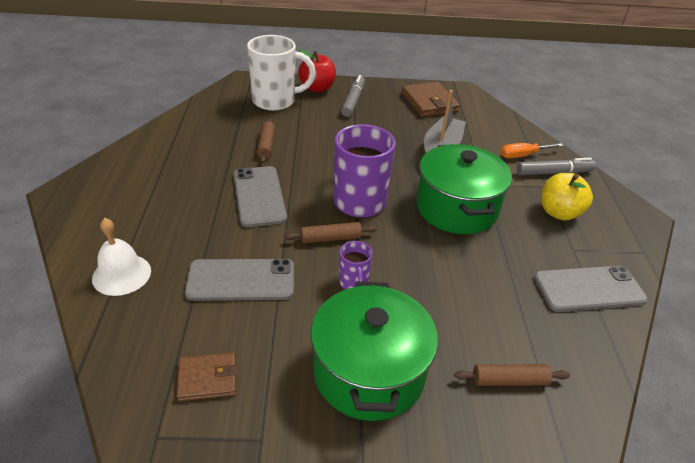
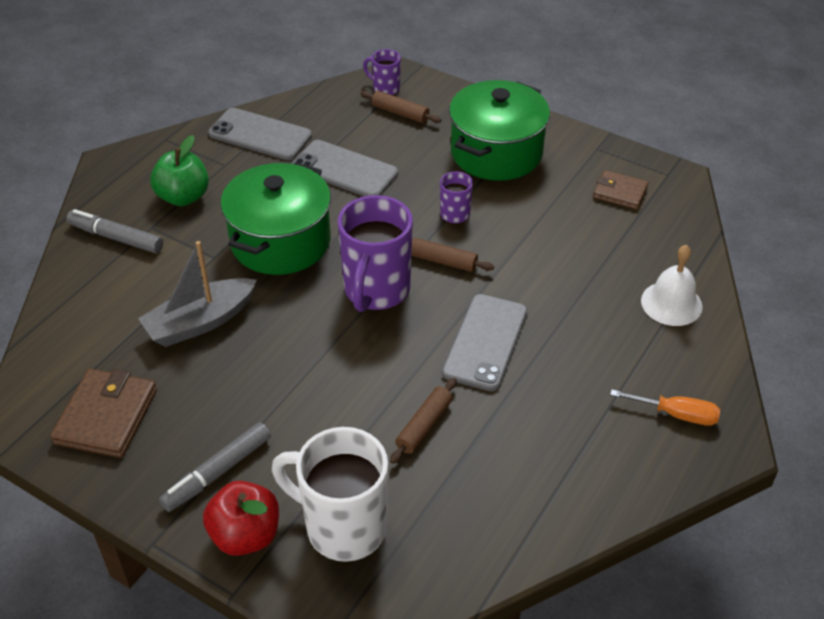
camera: 145 degrees left, 5 degrees up
grey phone [185,259,294,301] -> grey phone moved to [292,140,398,196]
orange screwdriver [501,143,564,158] -> orange screwdriver moved to [610,389,720,426]
yellow apple [541,173,593,220] -> green apple [150,135,209,206]
none -> purple mug [363,49,401,95]

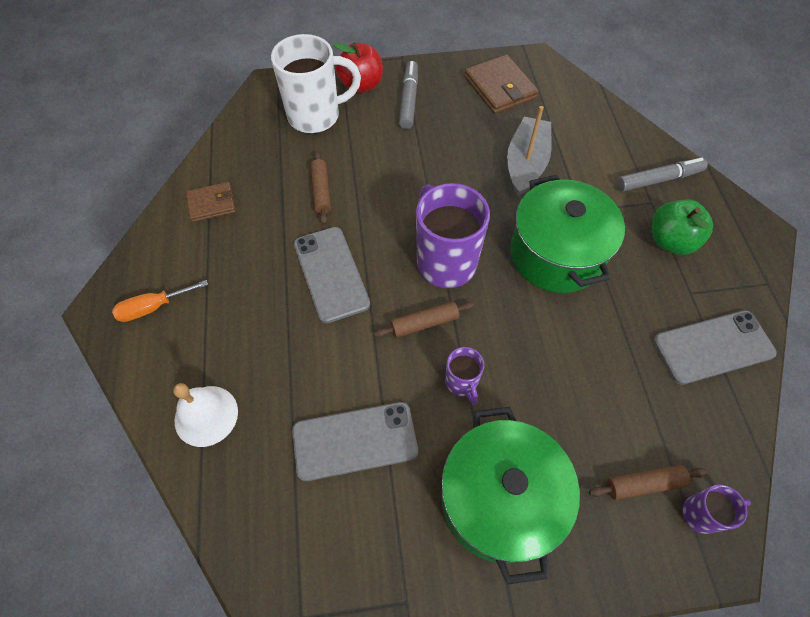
camera: 140 degrees right, 15 degrees up
grey phone [292,140,398,196] -> grey phone moved to [292,402,418,481]
brown wallet [593,170,648,210] -> brown wallet moved to [186,182,236,222]

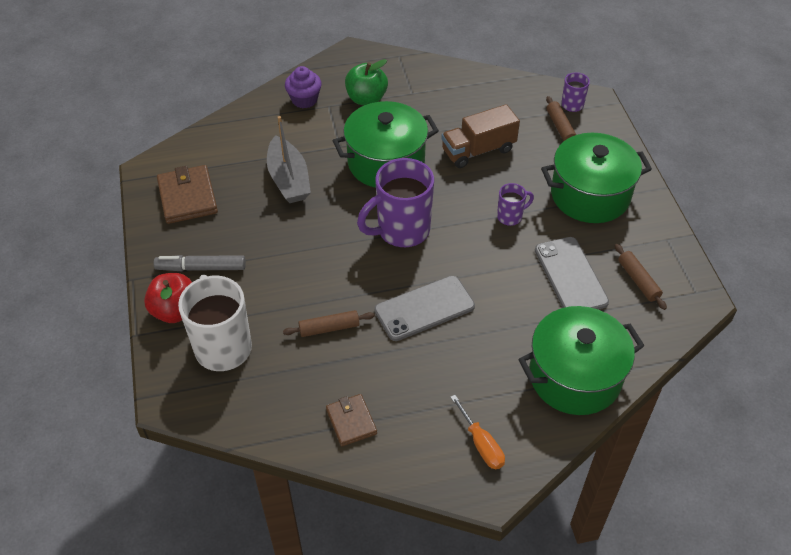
camera: 95 degrees left, 10 degrees down
white bell [173,383,238,447] -> green pot [518,306,644,415]
brown rolling pin [374,301,475,338] -> brown rolling pin moved to [615,244,667,310]
brown wallet [464,54,539,114] -> brown wallet turned 75 degrees counterclockwise [157,165,218,224]
grey boat [507,106,552,196] -> grey boat turned 120 degrees counterclockwise [267,116,311,203]
grey marker [617,158,708,192] -> purple cupcake [285,66,322,108]
grey phone [653,310,777,385] -> none
none -> brown truck [441,104,520,168]

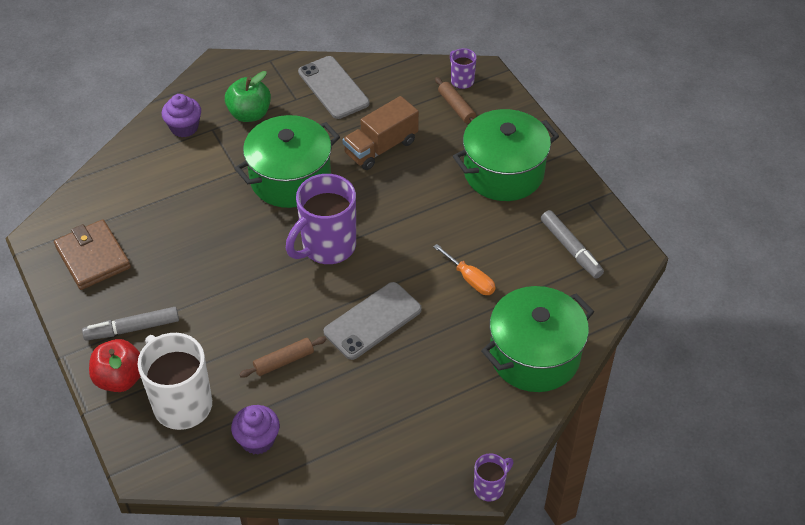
camera: 15 degrees left, 0 degrees up
grey boat [267,116,311,203] -> none
brown wallet [326,394,377,446] -> none
orange screwdriver [450,395,505,469] -> orange screwdriver moved to [433,244,496,295]
purple mug [497,183,534,226] -> purple mug moved to [474,453,513,502]
grey phone [535,237,609,310] -> grey phone moved to [298,56,370,119]
brown rolling pin [615,244,667,310] -> grey marker [541,210,604,279]
none -> purple cupcake [231,405,280,454]

